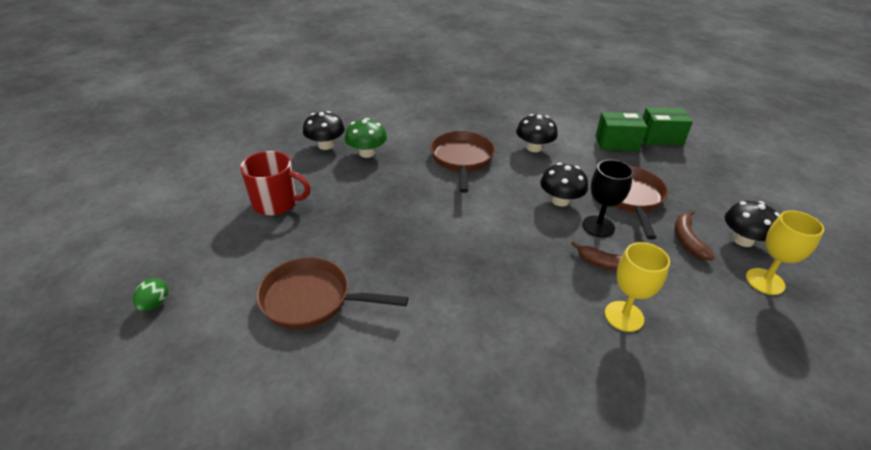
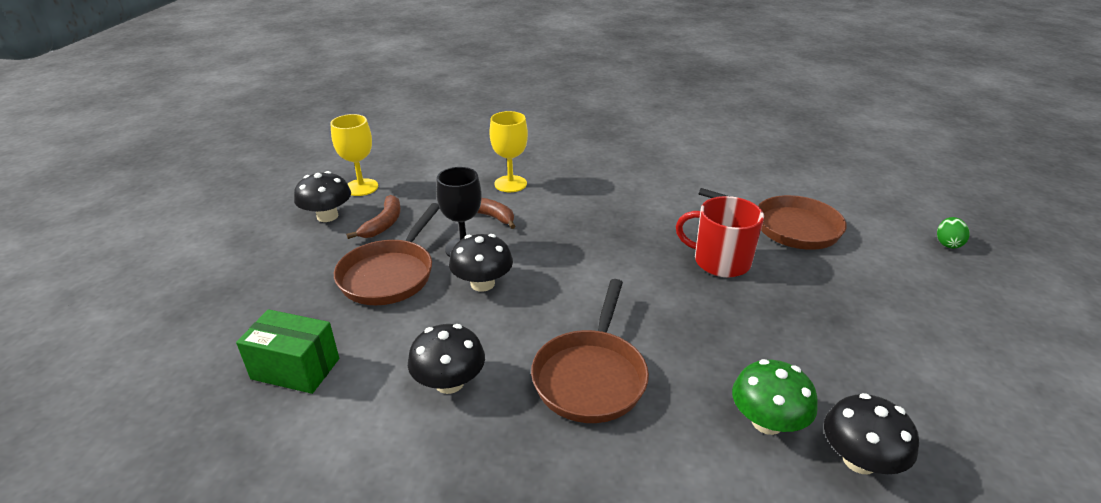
camera: 165 degrees left, 5 degrees down
red mug [240,151,311,216] -> red mug moved to [676,196,764,277]
green box [643,107,693,146] -> none

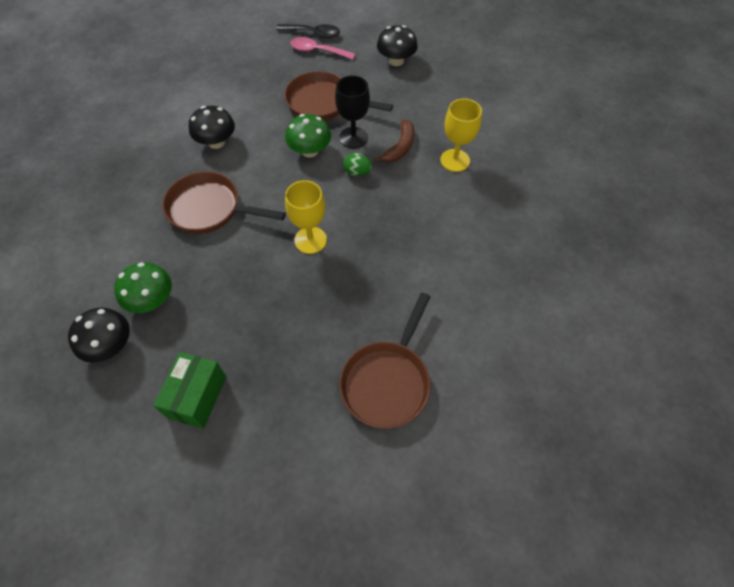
camera: 90 degrees right, 25 degrees up
green box [236,309,339,394] -> green box moved to [153,352,226,429]
yellow goblet [330,114,378,196] -> yellow goblet moved to [285,180,327,254]
brown banana [347,195,401,239] -> none
black mushroom [449,234,513,292] -> green mushroom [285,114,331,158]
red mug [676,196,764,277] -> none
green egg [937,217,970,249] -> green egg moved to [343,153,372,176]
none -> black spoon [276,24,340,38]
none -> pink spoon [290,37,355,60]

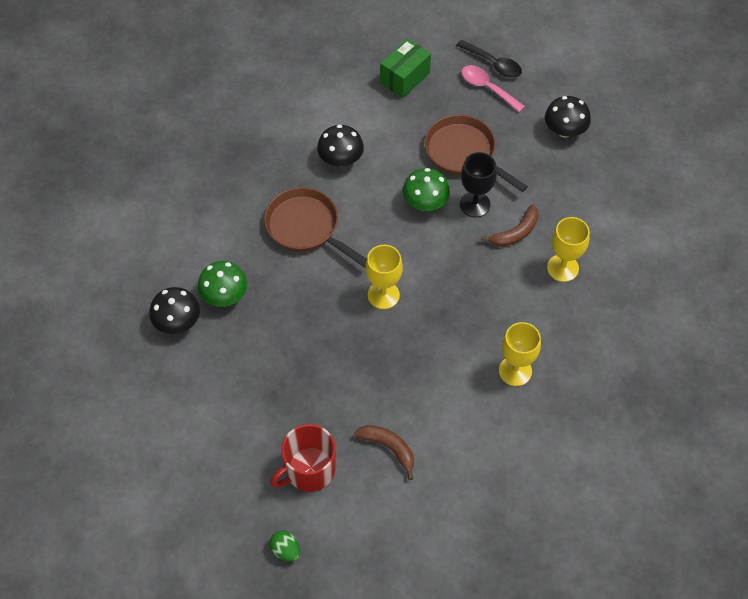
camera: 25 degrees right, 0 degrees up
green box [153,352,226,429] -> green box moved to [380,39,431,98]
brown pan [339,293,431,429] -> brown banana [354,425,414,480]
green egg [343,153,372,176] -> green egg moved to [269,530,300,562]
none -> red mug [270,424,336,492]
none -> yellow goblet [499,322,541,386]

